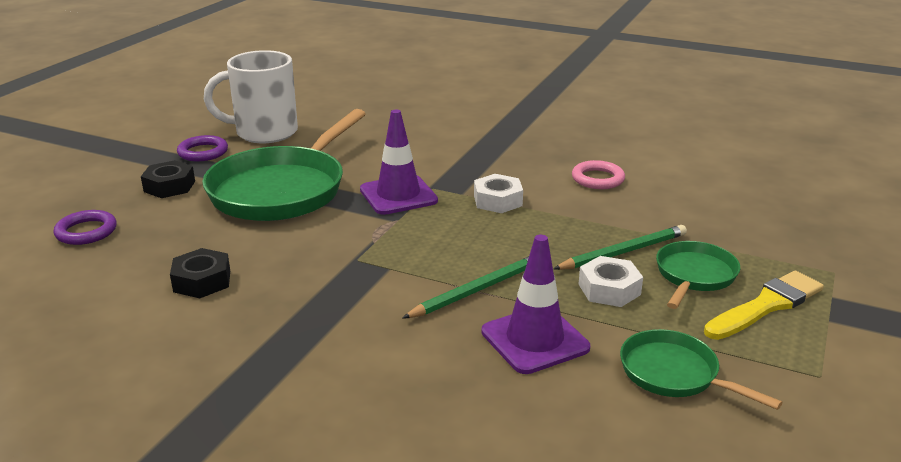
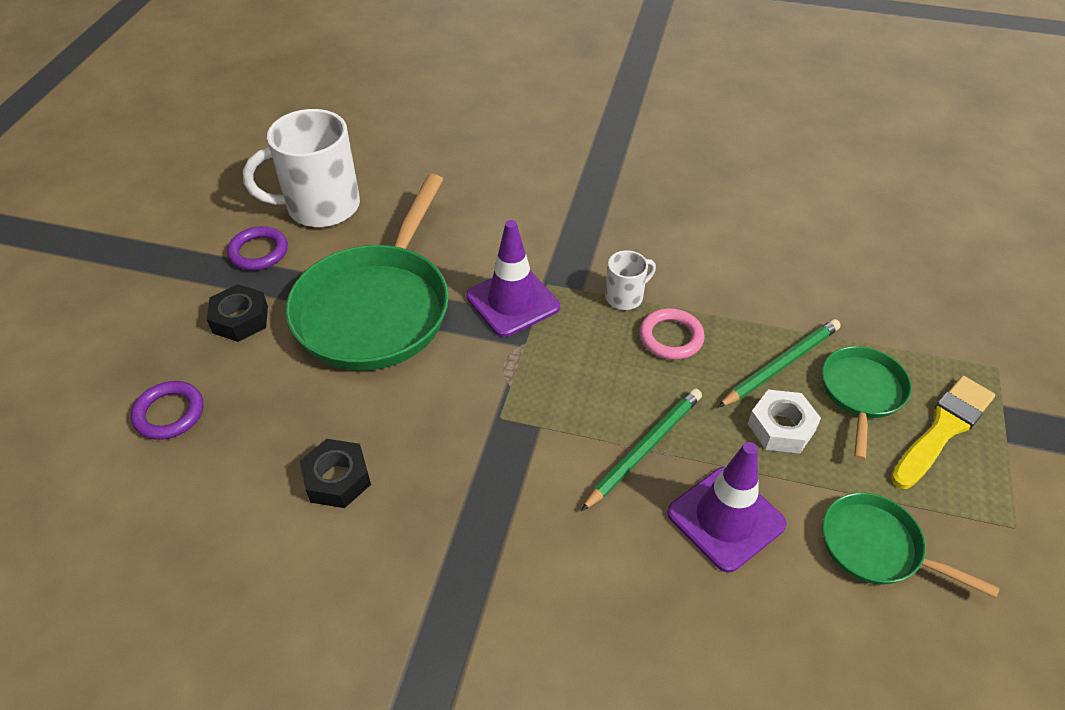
camera: 10 degrees left, 20 degrees up
white nut [474,174,523,213] -> white mug [605,250,656,310]
pink ring [572,160,625,189] -> pink ring moved to [639,308,705,360]

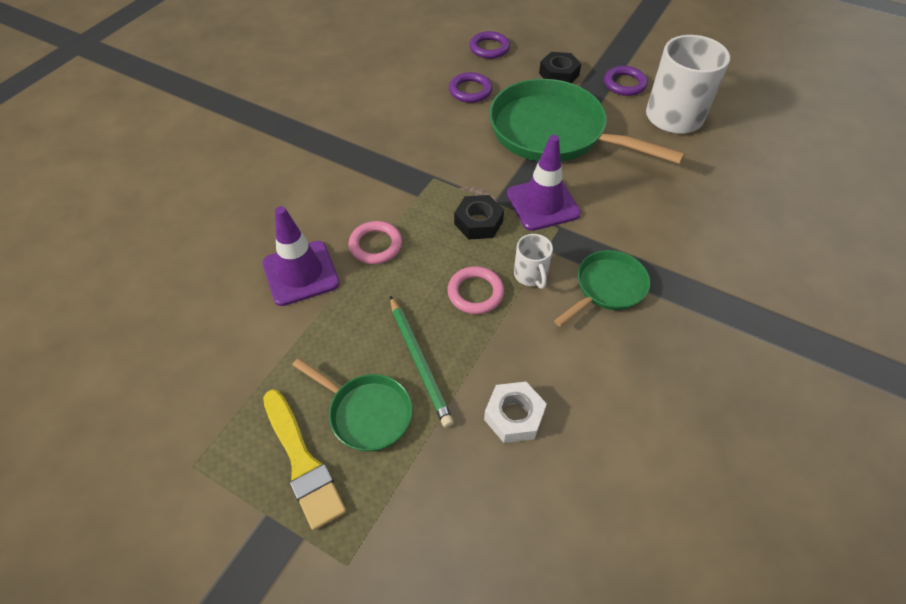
camera: 105 degrees right, 5 degrees up
black nut [299,439,371,508] -> black nut moved to [454,195,504,240]
green pencil [581,388,702,511] -> pink ring [348,221,402,264]
white nut [748,390,821,454] -> white nut moved to [484,382,547,443]
green pan [822,492,1000,598] -> green pan moved to [554,250,650,326]
none -> purple ring [449,72,492,103]

